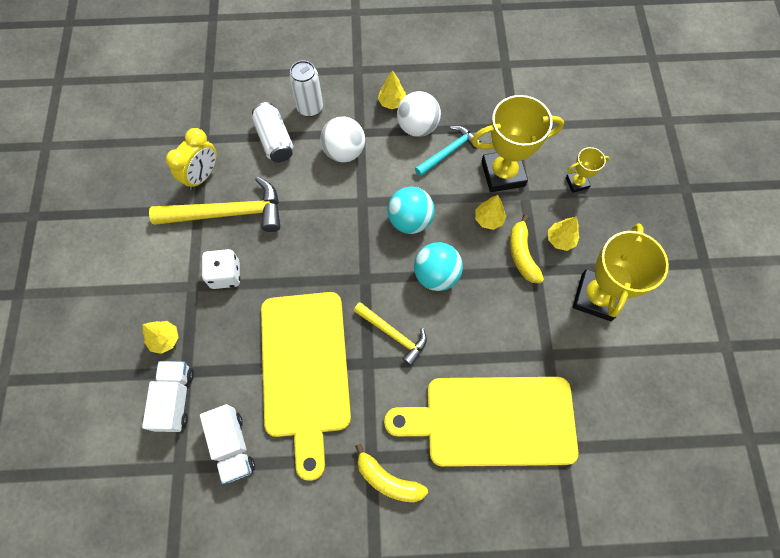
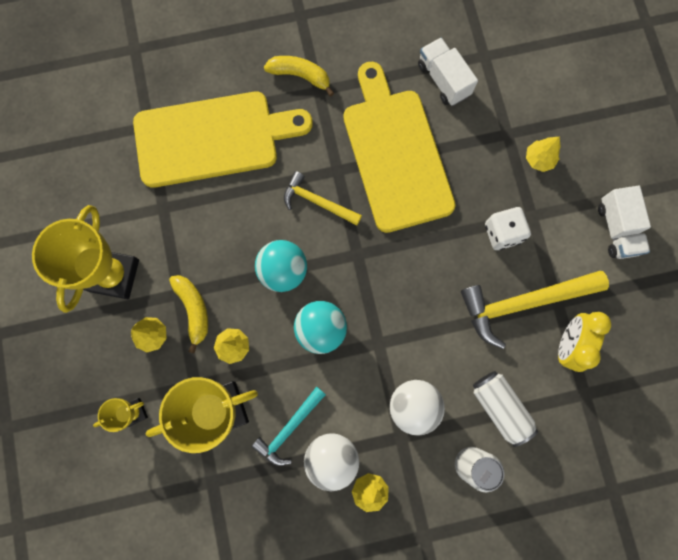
camera: 170 degrees right, 10 degrees up
white truck [142,361,194,432] -> white truck moved to [598,186,651,259]

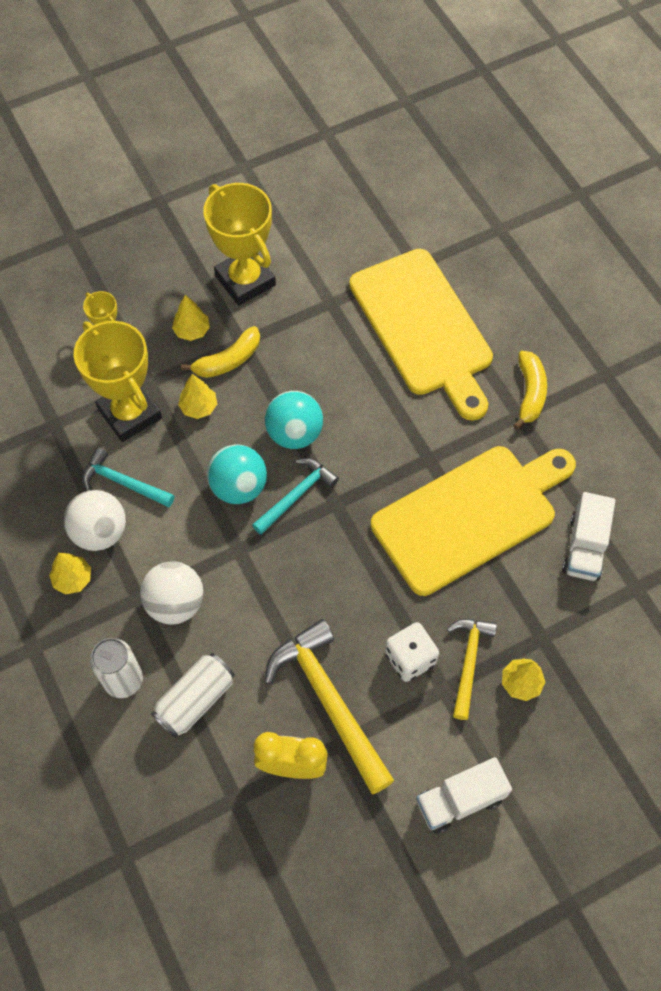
camera: 75 degrees right, 15 degrees down
yellow trophy [32,205,139,313] -> yellow trophy turned 60 degrees clockwise [203,183,276,306]
yellow hammer [284,171,362,225] -> yellow hammer moved to [447,619,497,720]
white truck [418,38,478,106] -> white truck turned 150 degrees clockwise [562,492,615,581]
none -> turquoise hammer [252,458,339,535]

